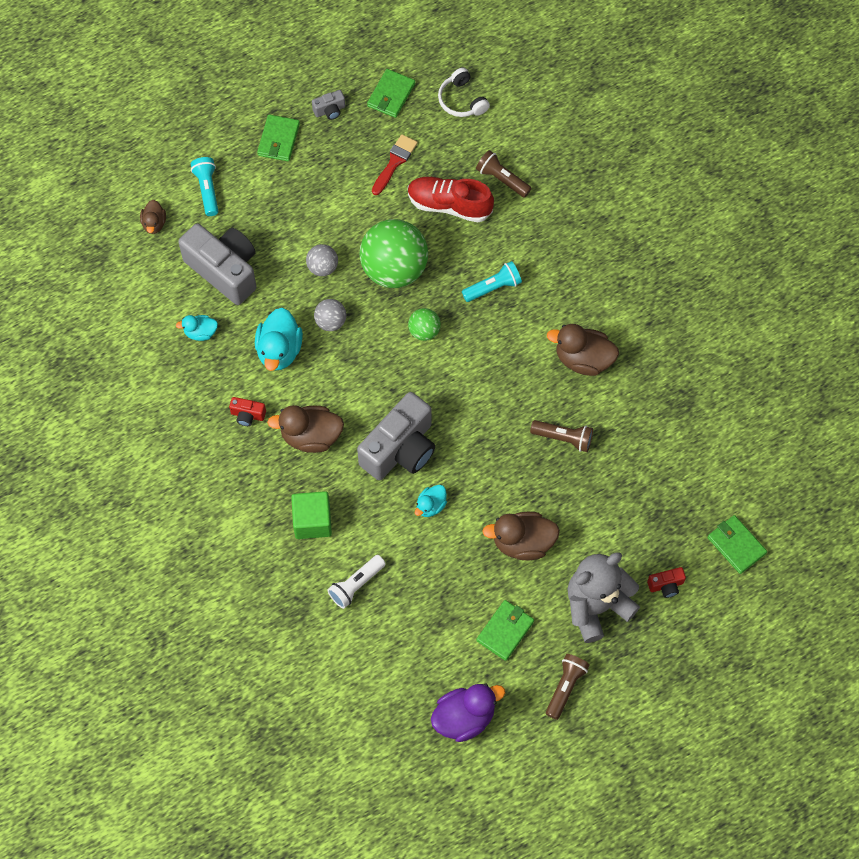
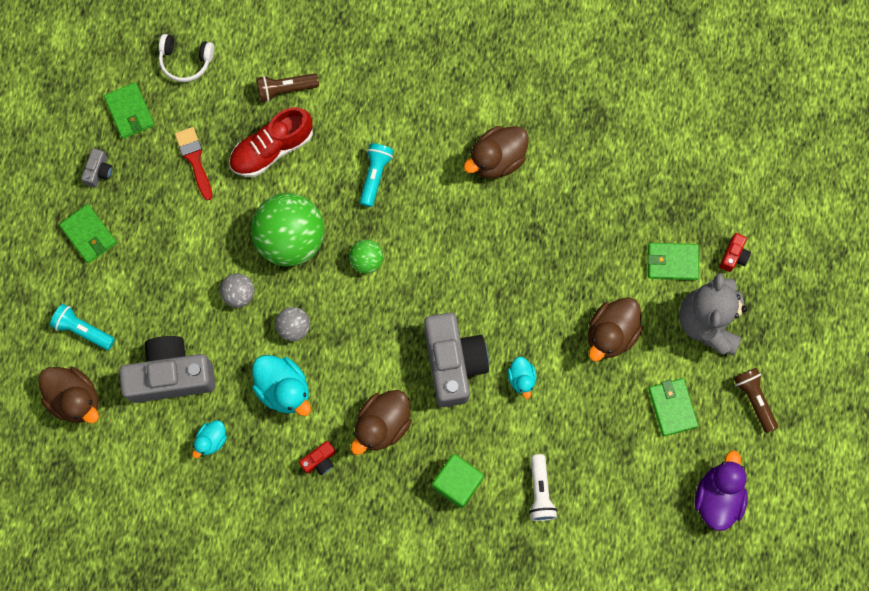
camera: 50 degrees left, 10 degrees up
brown duck [140,200,166,234] -> brown duck [38,367,99,423], size x1.77
brown flashlight [530,420,593,452] -> none
green wallet [708,515,767,574] -> green wallet moved to [648,243,699,280]

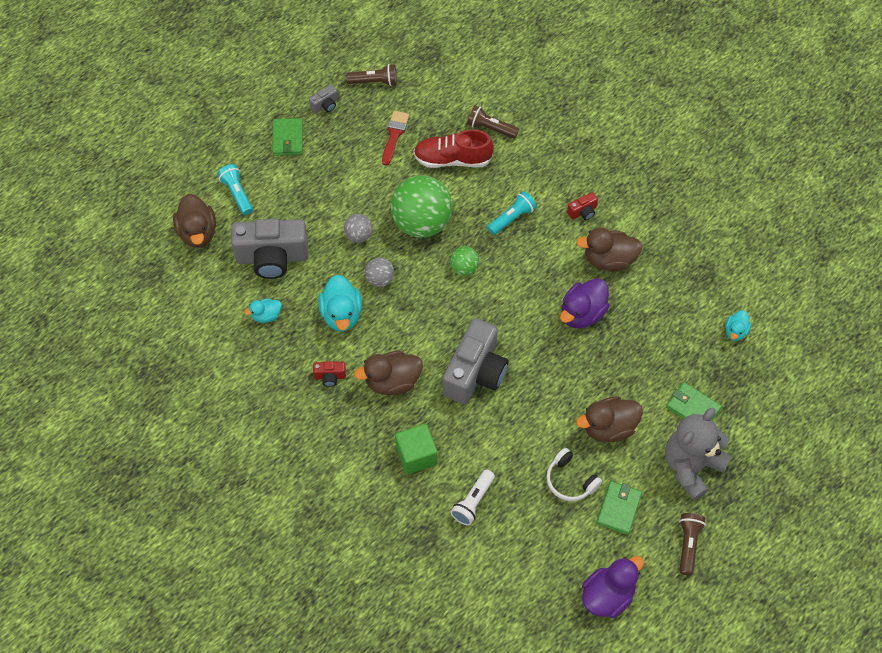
camera: 35 degrees right, 15 degrees down
green wallet [104,82,155,139] -> brown flashlight [346,64,397,86]
grey camera [119,336,215,403] -> grey camera turned 150 degrees clockwise [231,218,308,279]
white headphones [159,34,214,82] -> white headphones moved to [546,448,602,501]
turquoise duck [508,357,536,399] -> turquoise duck moved to [726,310,751,341]
red camera [719,233,751,272] -> red camera moved to [567,192,598,220]
none -> purple duck [560,278,610,329]

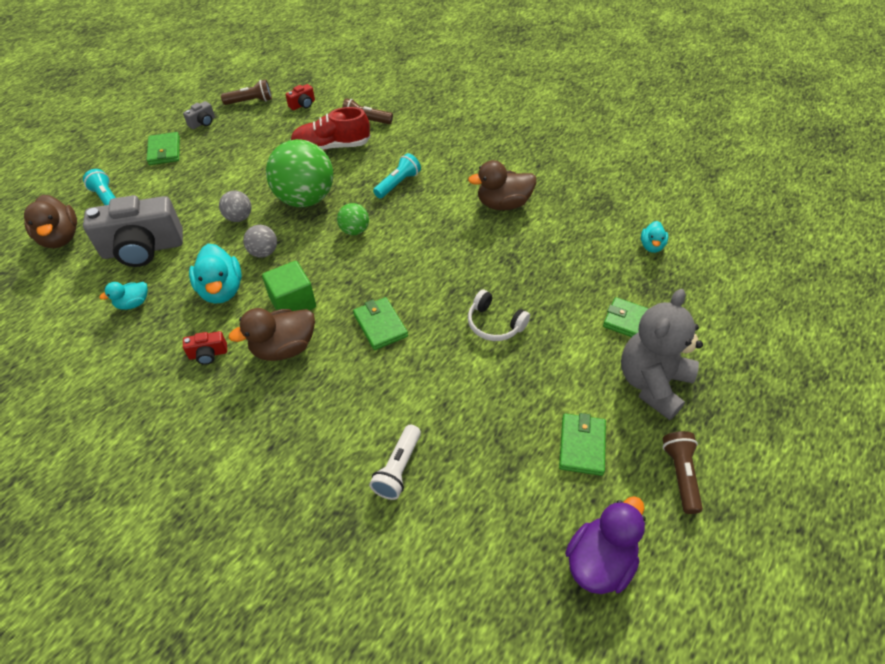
camera: 10 degrees left, 10 degrees down
red brush [382,111,409,166] -> none
green cube [395,424,438,474] -> green cube moved to [262,261,316,311]
grey camera [442,318,508,405] -> green wallet [353,297,408,350]
white headphones [546,448,602,501] -> white headphones moved to [468,289,530,341]
purple duck [560,278,610,329] -> none
red camera [567,192,598,220] -> red camera moved to [286,84,315,110]
brown duck [576,396,643,442] -> none

